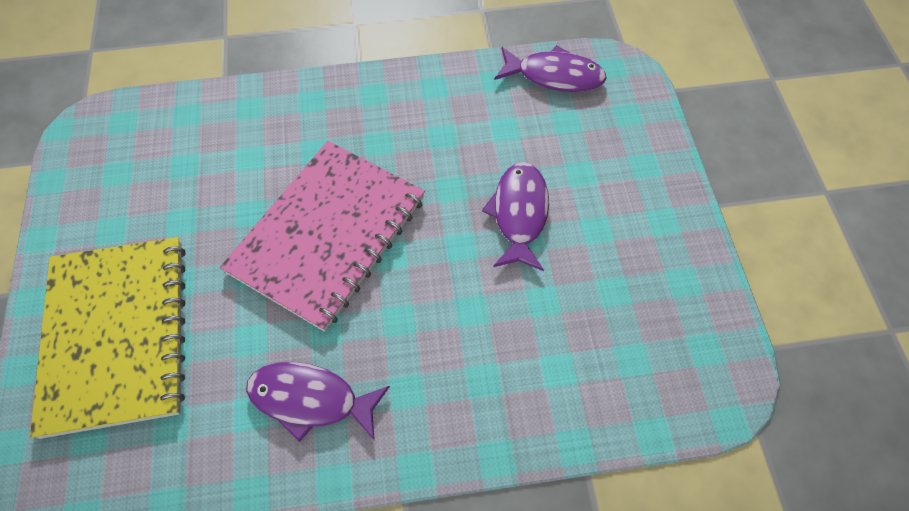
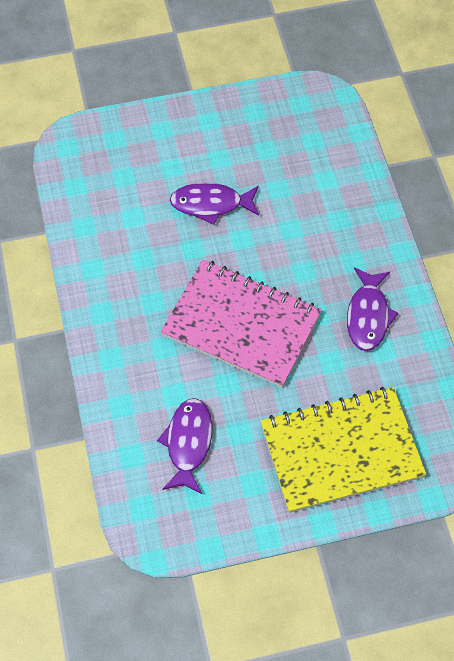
camera: 95 degrees left, 0 degrees up
purple fish [494,45,607,92] -> purple fish moved to [157,398,212,494]

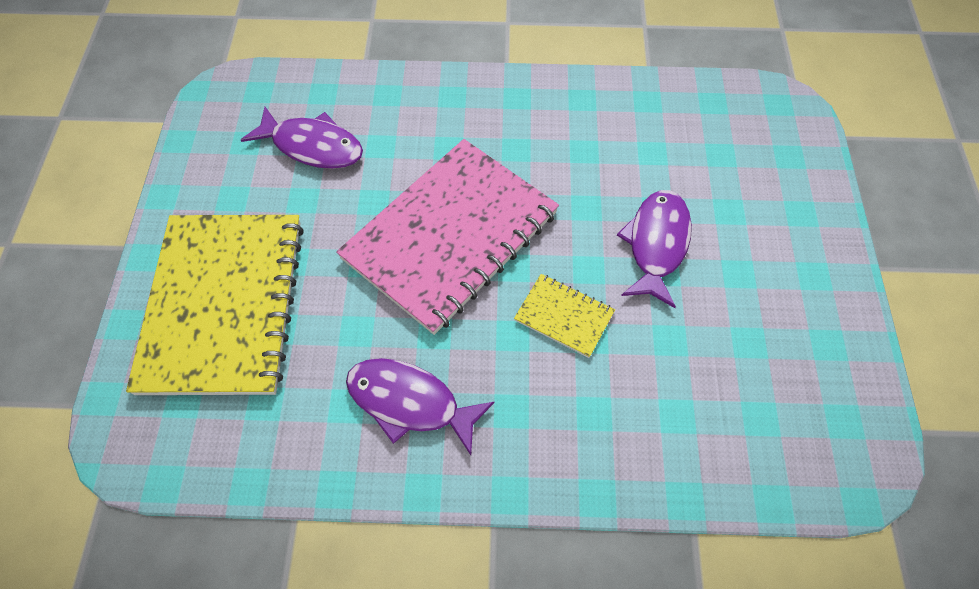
camera: 105 degrees right, 0 degrees up
none -> yellow notebook [514,274,615,358]

